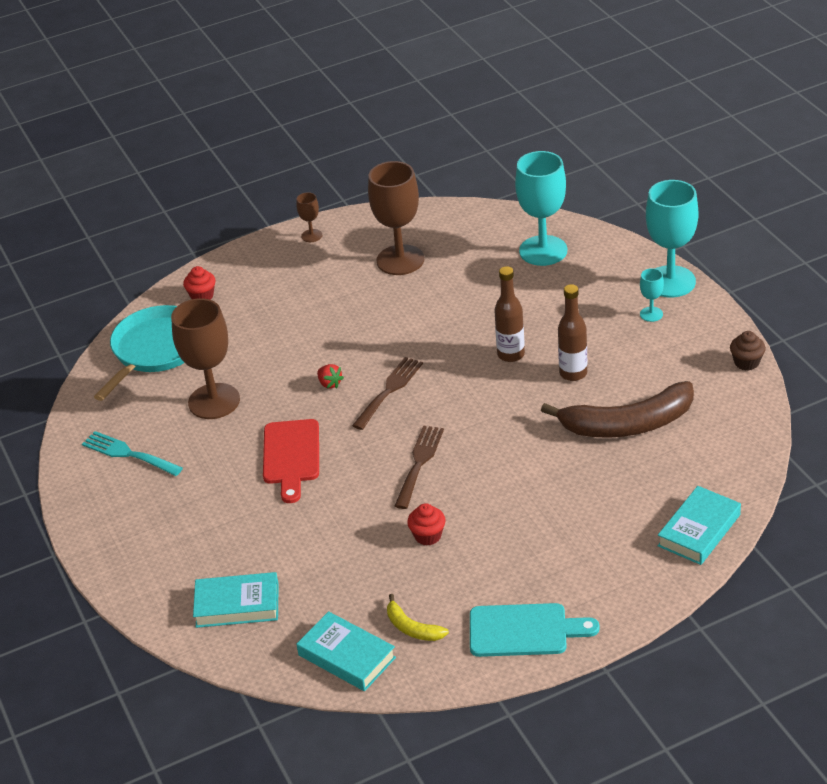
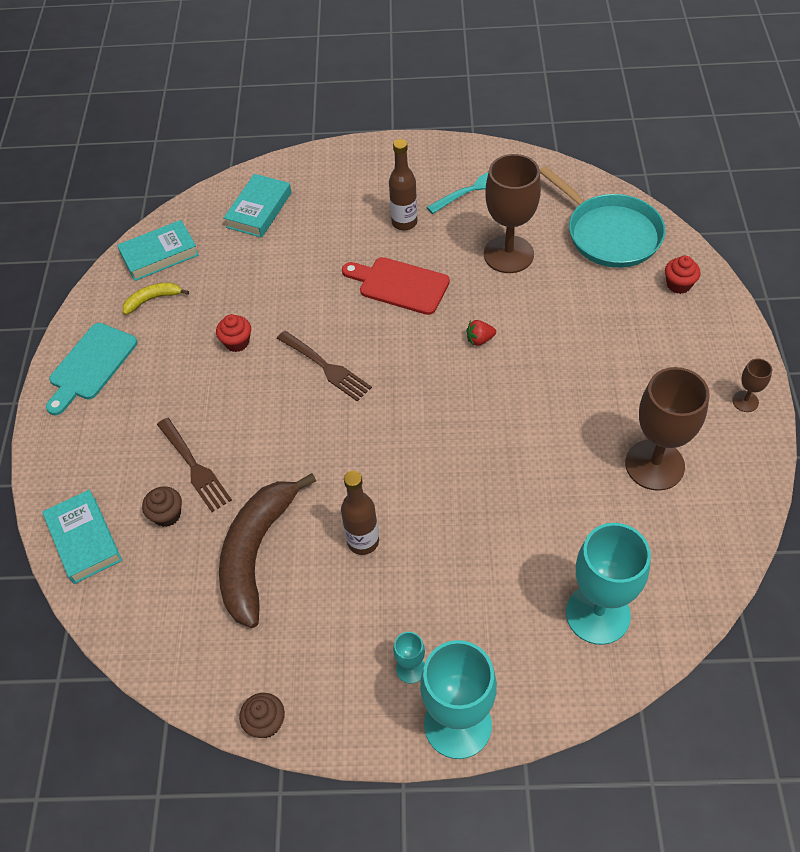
camera: 115 degrees right, 15 degrees up
brown fork [352,357,423,430] -> brown fork moved to [157,418,232,512]
brown bottle [494,266,525,362] -> brown bottle moved to [389,139,418,230]
none -> brown cupcake [142,486,182,527]

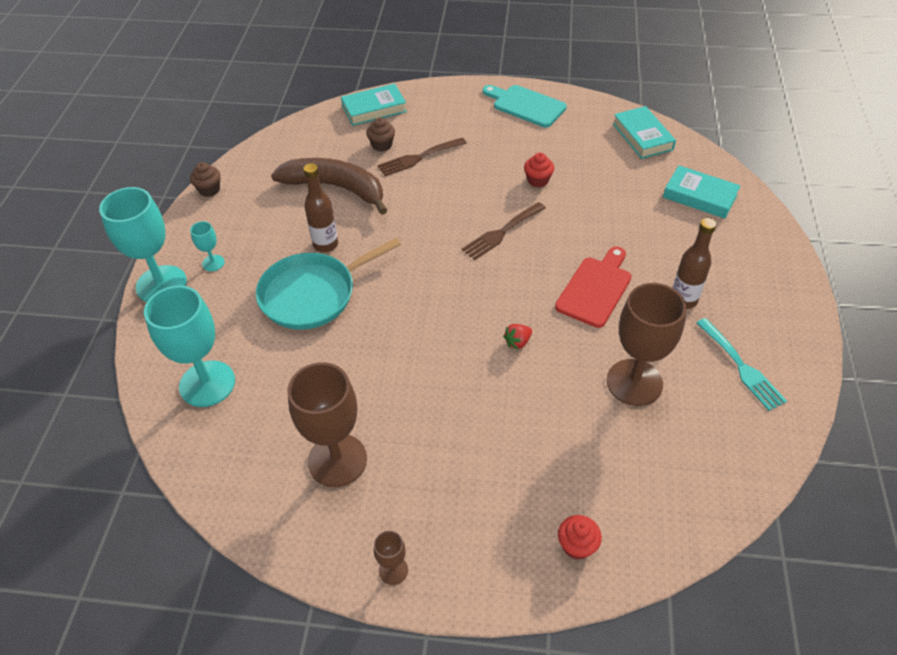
camera: 95 degrees right, 5 degrees down
yellow banana [122,282,189,315] -> none
red strawberry [467,320,496,346] -> red strawberry turned 120 degrees counterclockwise [503,324,532,350]
turquoise pan [540,166,666,268] -> turquoise pan moved to [256,238,401,330]

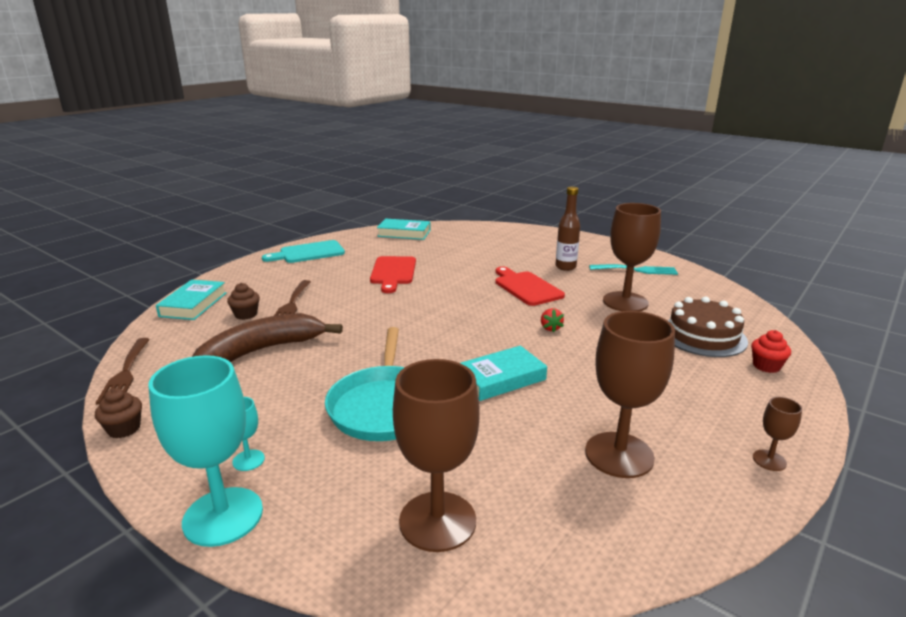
camera: 60 degrees left, 25 degrees down
turquoise goblet [144,286,235,407] -> brown goblet [393,359,480,552]
brown bottle [304,163,338,252] -> none
brown fork [462,202,546,260] -> brown fork moved to [95,338,150,405]
red cupcake [524,153,554,188] -> red cutting board [370,256,416,293]
turquoise book [663,165,741,219] -> turquoise book moved to [461,346,547,401]
none -> brown cake [667,297,748,357]

